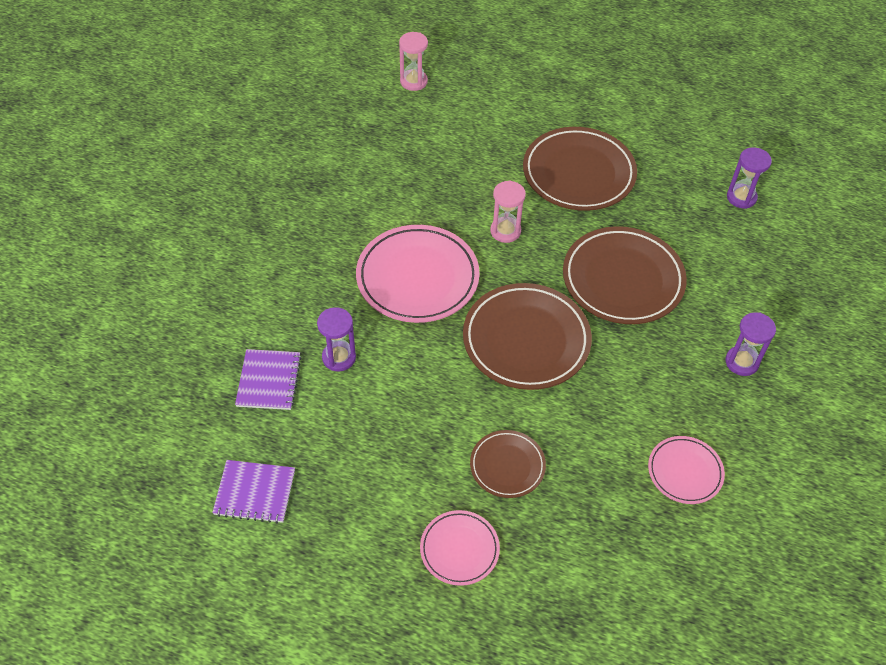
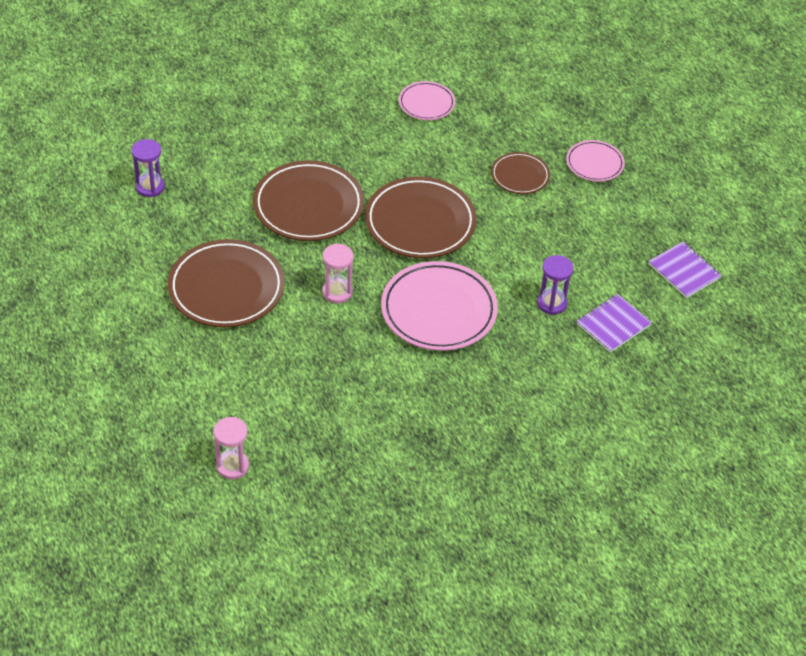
camera: 135 degrees left, 5 degrees down
purple hourglass [725,312,776,376] -> none

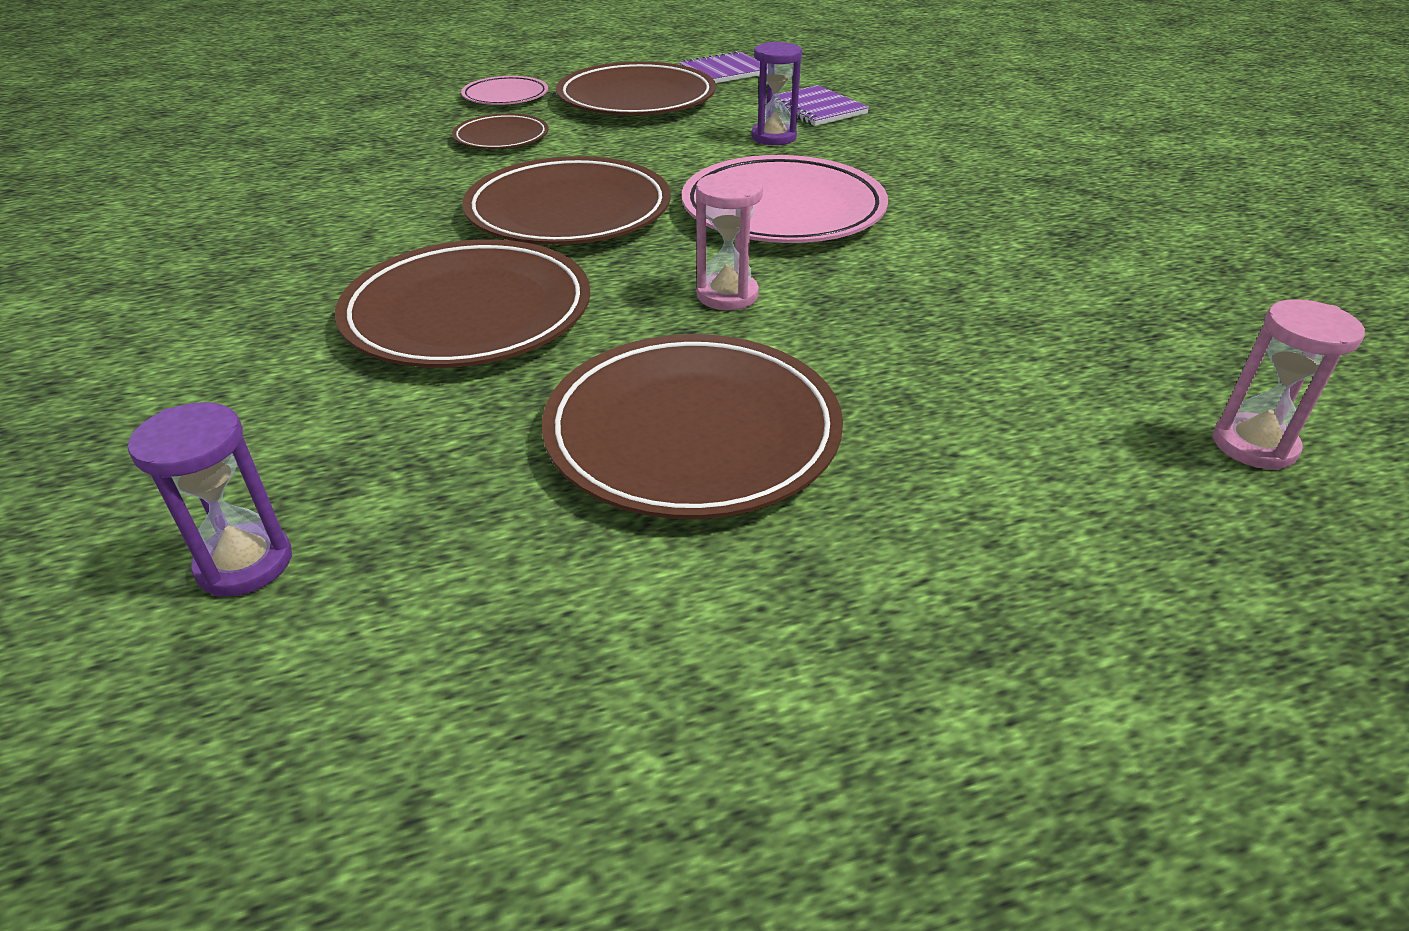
camera: 80 degrees left, 10 degrees down
pink plate [399,81,455,120] -> none
none -> brown plate [556,61,716,115]

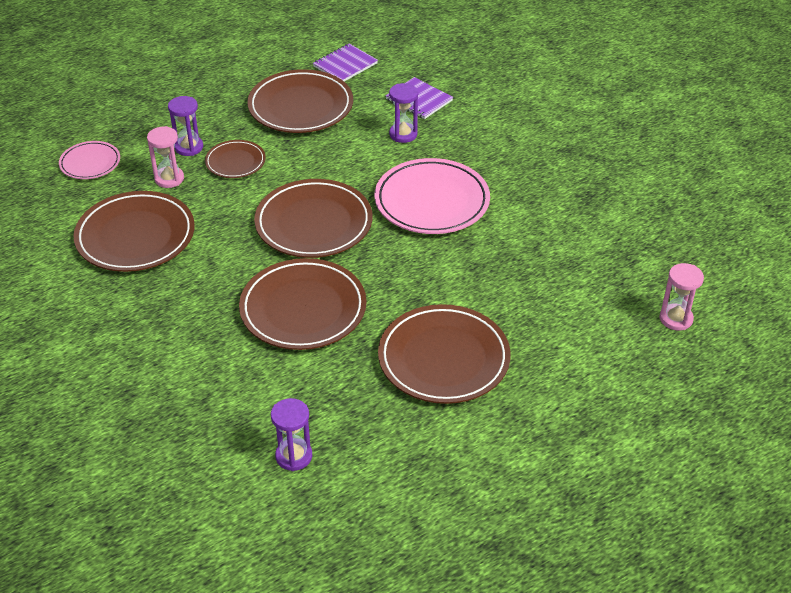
camera: 15 degrees left, 5 degrees up
pink plate [461,76,548,105] -> pink plate moved to [59,141,120,179]
pink hourglass [696,172,763,310] -> pink hourglass moved to [147,126,184,188]
none -> brown plate [73,191,195,272]
none -> purple hourglass [168,96,203,156]

